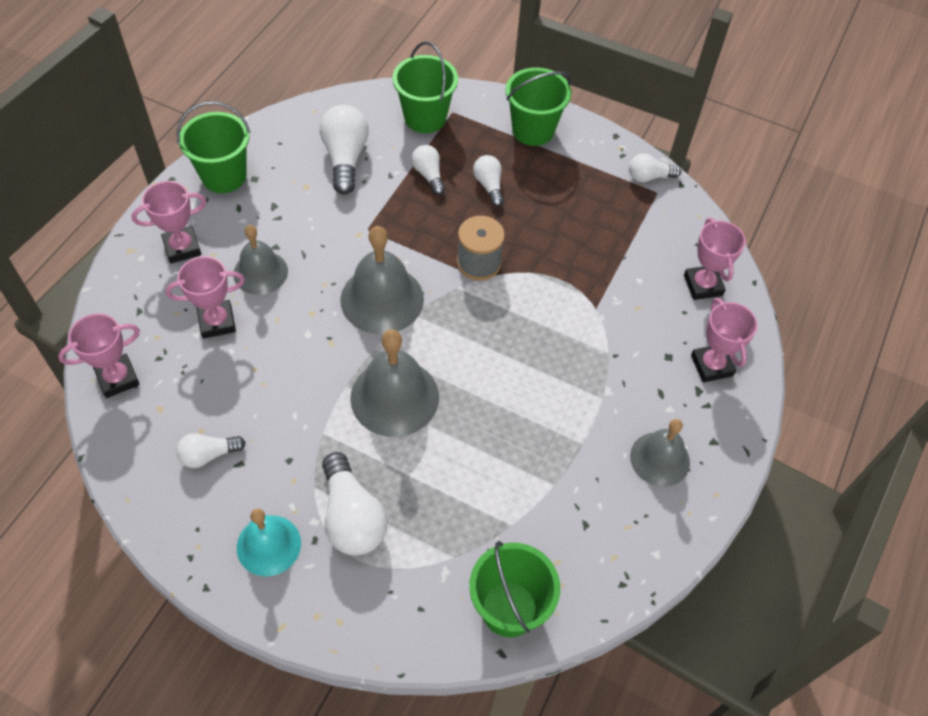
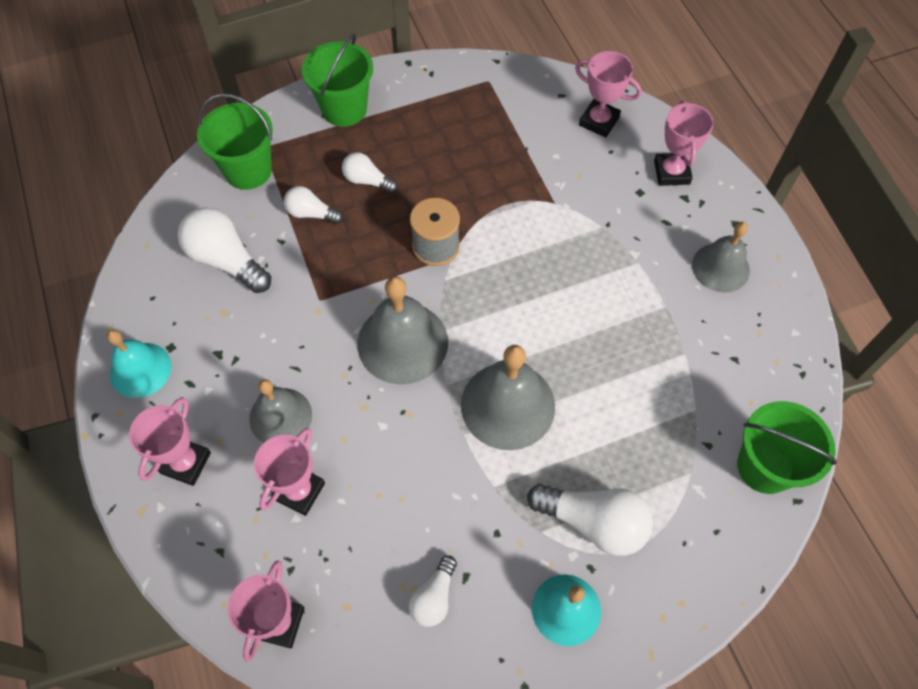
camera: 45 degrees left, 5 degrees up
green bucket [177,101,250,193] -> turquoise bell [107,330,172,398]
white light bulb [629,153,681,182] -> none
pink trophy [691,298,758,383] -> pink trophy turned 60 degrees clockwise [654,100,714,186]

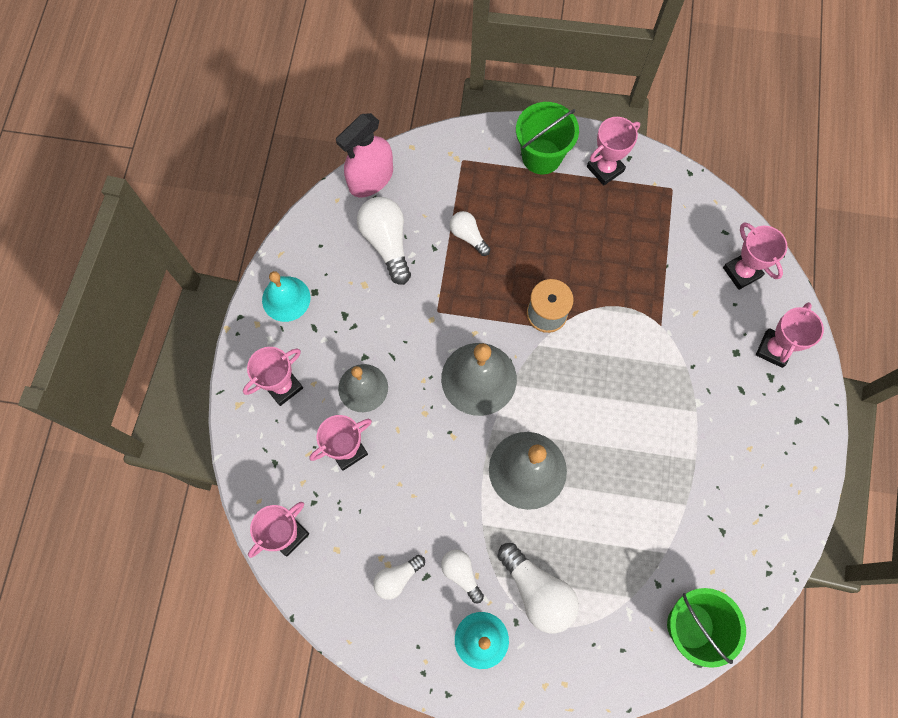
camera: 30 degrees right, 10 degrees up
green bucket [197,94,273,190] -> none
white light bulb [342,152,398,193] -> white light bulb moved to [441,550,484,603]
grey bell [692,222,750,293] -> none
none -> pink spray bottle [336,113,393,197]
none -> pink trophy [587,117,640,185]

